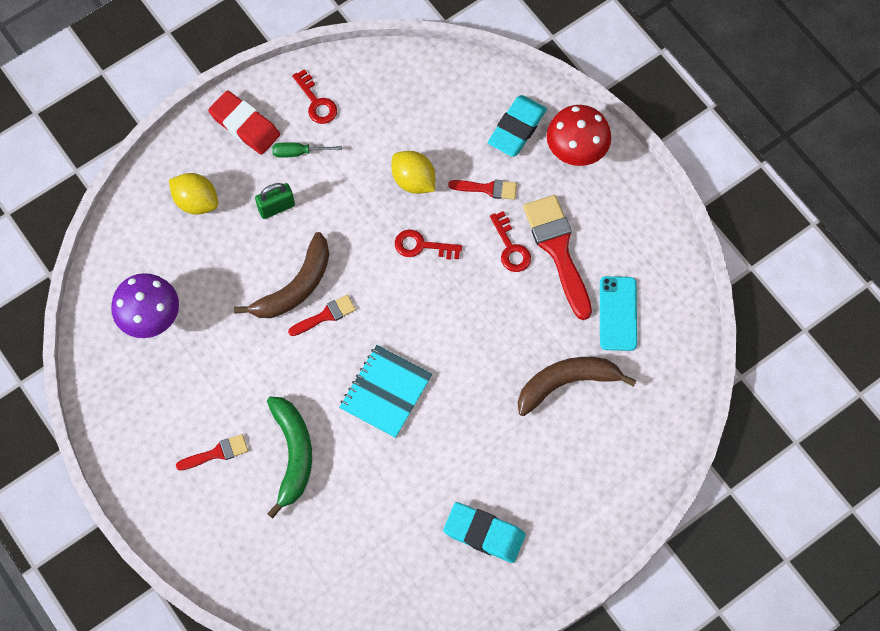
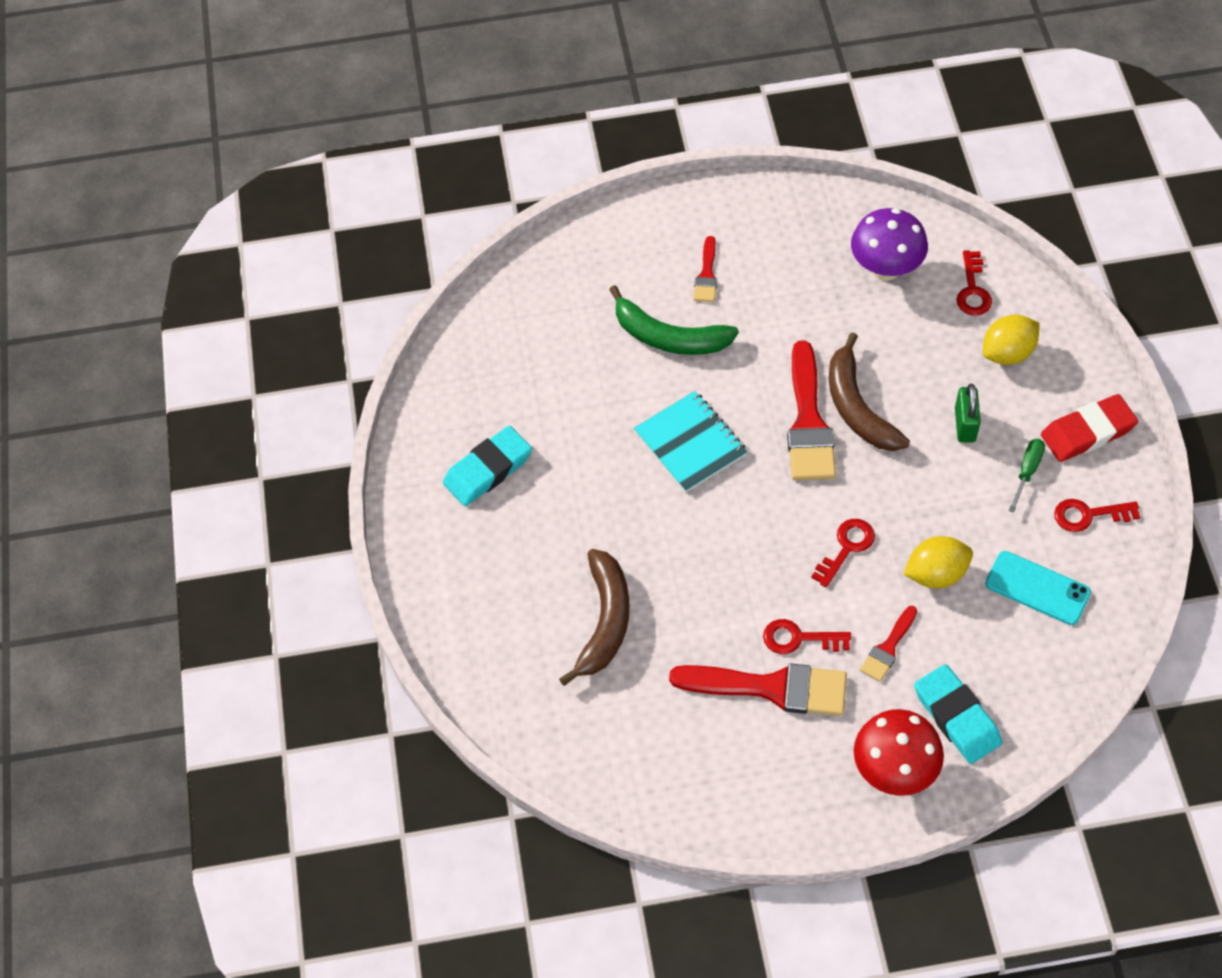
camera: 120 degrees right, 10 degrees down
red brush [288,295,356,336] -> red brush [787,340,836,480], size x1.93
turquoise phone [600,276,637,351] -> turquoise phone moved to [985,551,1091,625]
none -> red key [956,250,992,316]

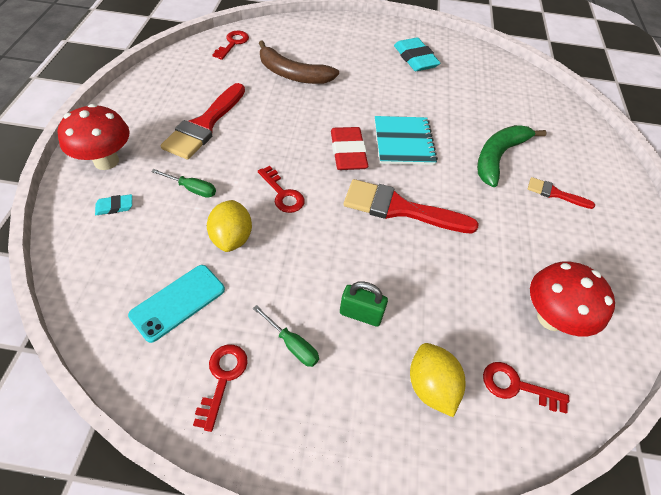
camera: 100 degrees right, 5 degrees down
turquoise notebook [634,391,747,493] -> turquoise notebook turned 75 degrees counterclockwise [375,116,438,165]
red key [763,619,851,654] -> red key moved to [213,31,249,60]
brown banana [829,332,910,451] -> none
purple mushroom [851,208,928,281] -> red mushroom [530,261,615,336]
red brush [860,606,917,682] -> green screwdriver [151,169,216,198]
turquoise eraser [914,664,1002,764] -> turquoise eraser [95,194,132,215], size x0.49
red eraser [1041,394,1138,462] -> red eraser moved to [331,127,368,170]

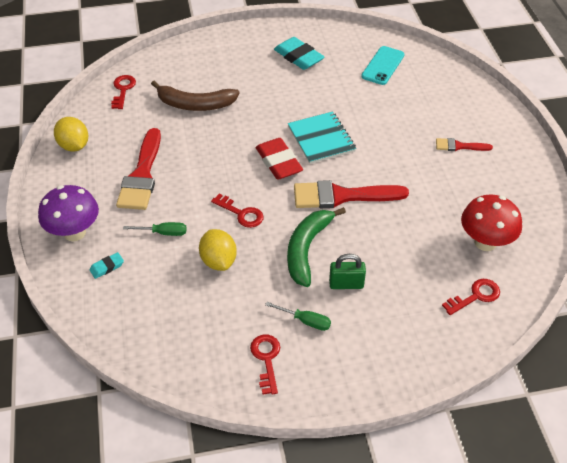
camera: 15 degrees left, 5 degrees down
red mushroom [57,104,130,170] -> purple mushroom [38,185,99,241]
turquoise phone [128,265,225,343] -> turquoise phone moved to [361,46,405,85]
yellow lemon [410,343,466,417] -> yellow lemon moved to [54,117,88,152]
green banana [477,125,547,187] -> green banana moved to [287,207,346,287]
red key [483,362,569,413] -> red key turned 150 degrees clockwise [442,279,500,315]

